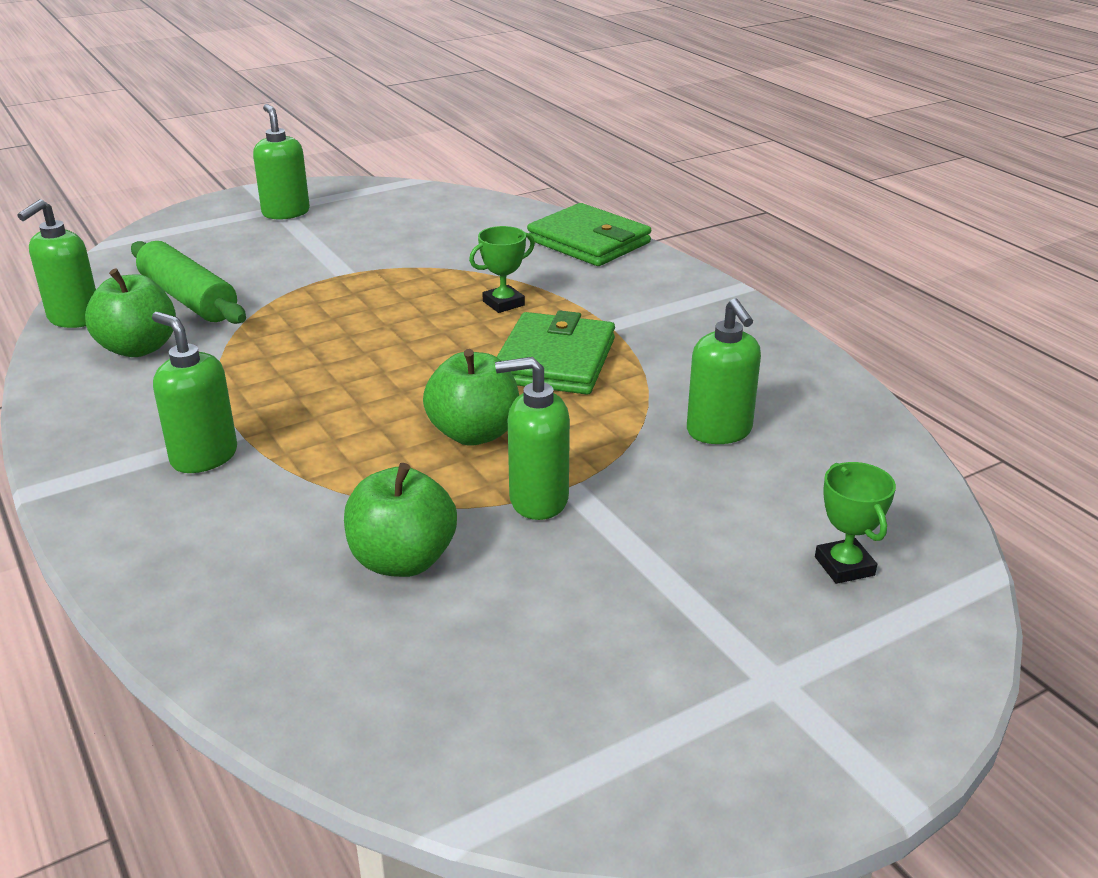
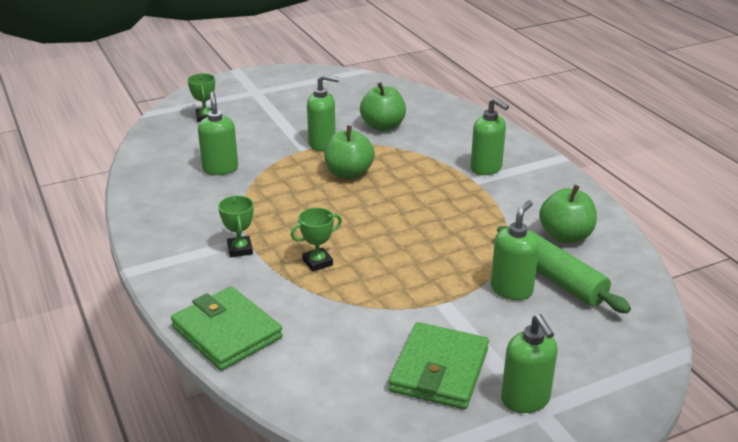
camera: 175 degrees left, 0 degrees up
green soap dispenser [17,199,96,328] -> green soap dispenser moved to [491,200,539,300]
green wallet [497,310,615,395] -> green wallet moved to [388,322,489,409]
none -> green trophy [218,196,254,257]

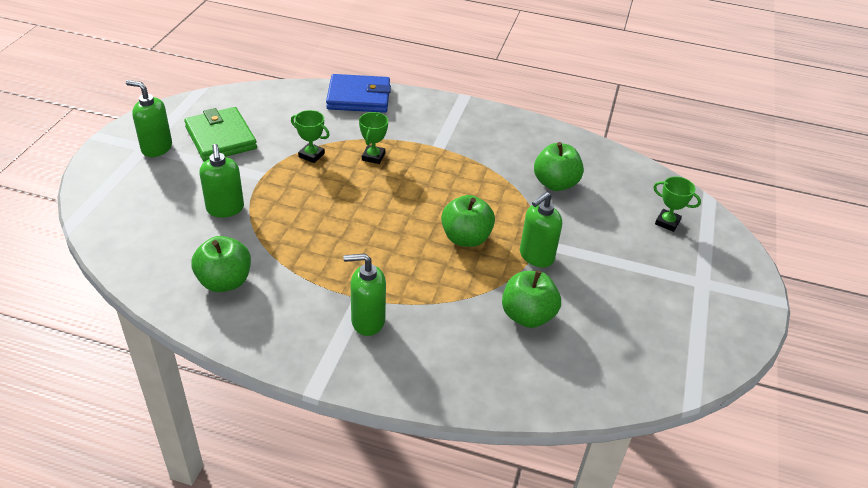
camera: 130 degrees right, 10 degrees up
green wallet [171,287,283,371] -> blue wallet [326,74,391,113]
green soap dispenser [198,92,238,175] -> green apple [534,142,584,191]
green trophy [218,196,254,257] -> green trophy moved to [291,110,330,163]
green rolling pin [497,226,631,313] -> none

